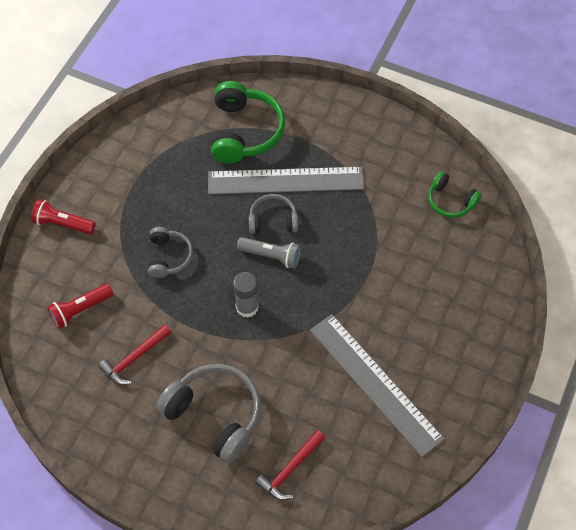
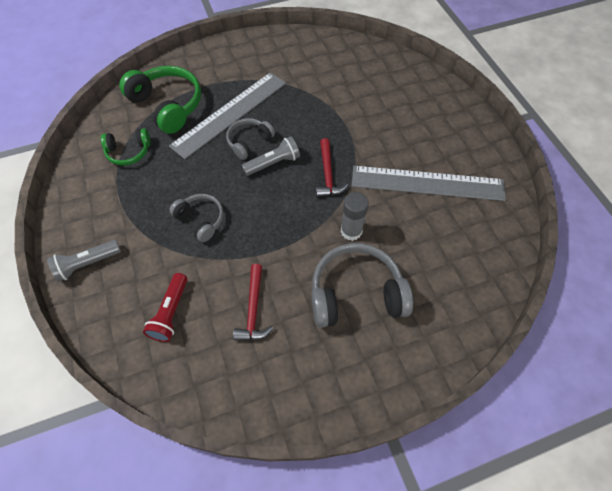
camera: 45 degrees left, 0 degrees up
red flashlight [31,199,95,234] -> grey flashlight [47,240,121,282]
grey glue stick [233,272,259,318] -> grey glue stick moved to [341,192,369,241]
red hammer [255,430,325,500] -> red hammer moved to [316,138,348,197]
green headphones [428,171,482,218] -> green headphones moved to [101,128,151,166]

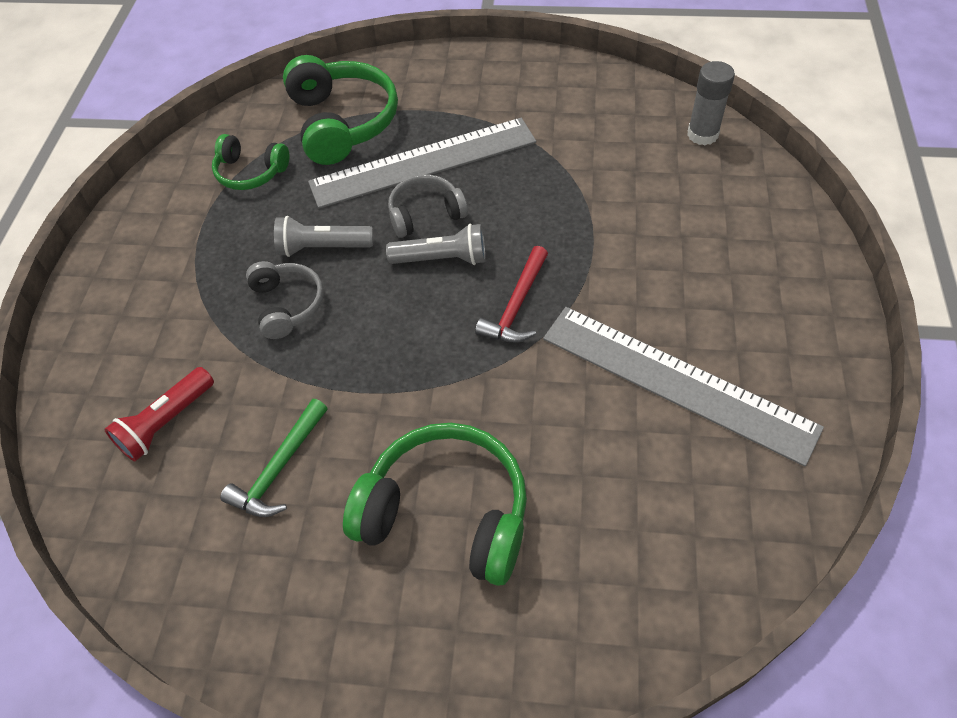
camera: 30 degrees right, 5 degrees down
grey flashlight [47,240,121,282] -> grey flashlight moved to [274,216,373,257]
red hammer [233,264,273,341] -> green hammer [220,399,328,517]
grey headphones [312,243,413,328] -> green headphones [343,423,527,586]
grey glue stick [341,192,369,241] -> grey glue stick moved to [687,61,735,145]

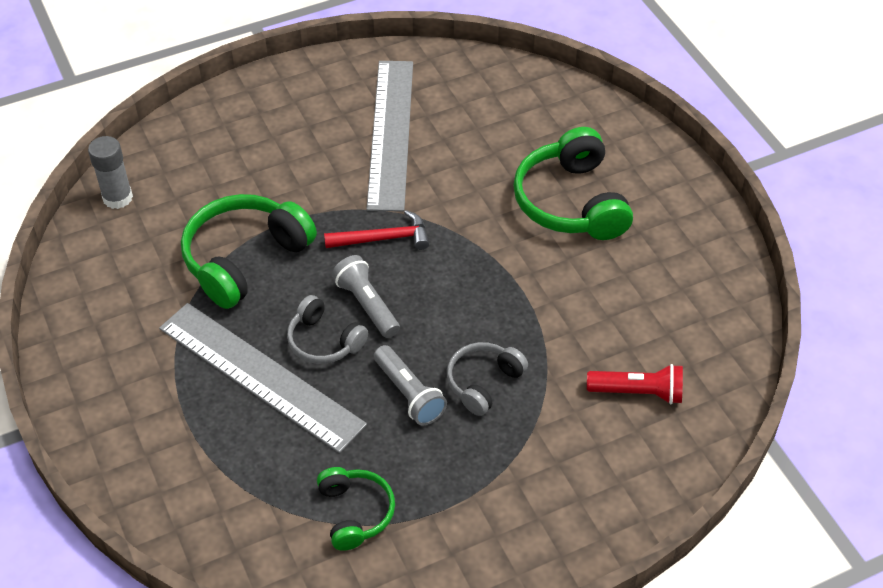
camera: 125 degrees left, 5 degrees down
green hammer [220,399,328,517] -> none
green headphones [283,55,398,165] -> green headphones moved to [181,194,317,309]

